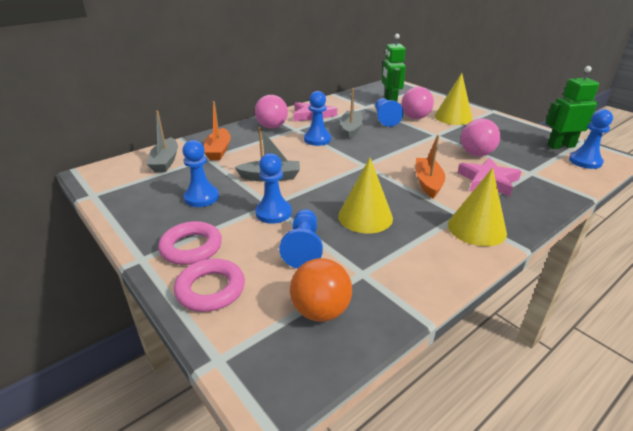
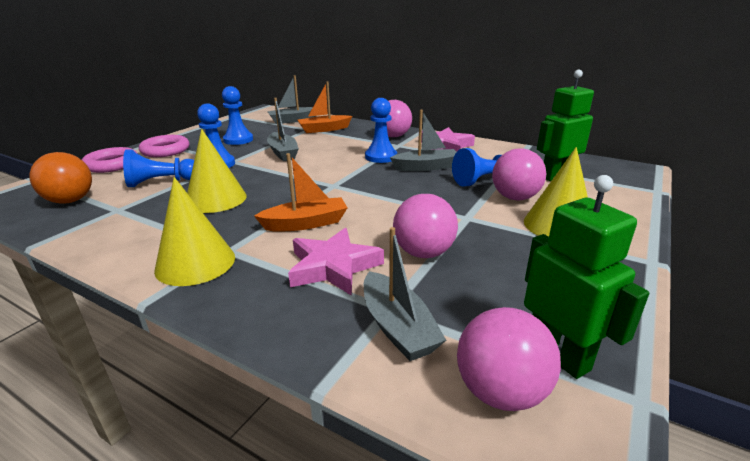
camera: 70 degrees right, 5 degrees down
blue pawn [569,109,613,169] -> pink ball [457,307,561,411]
none -> grey boat [364,227,446,361]

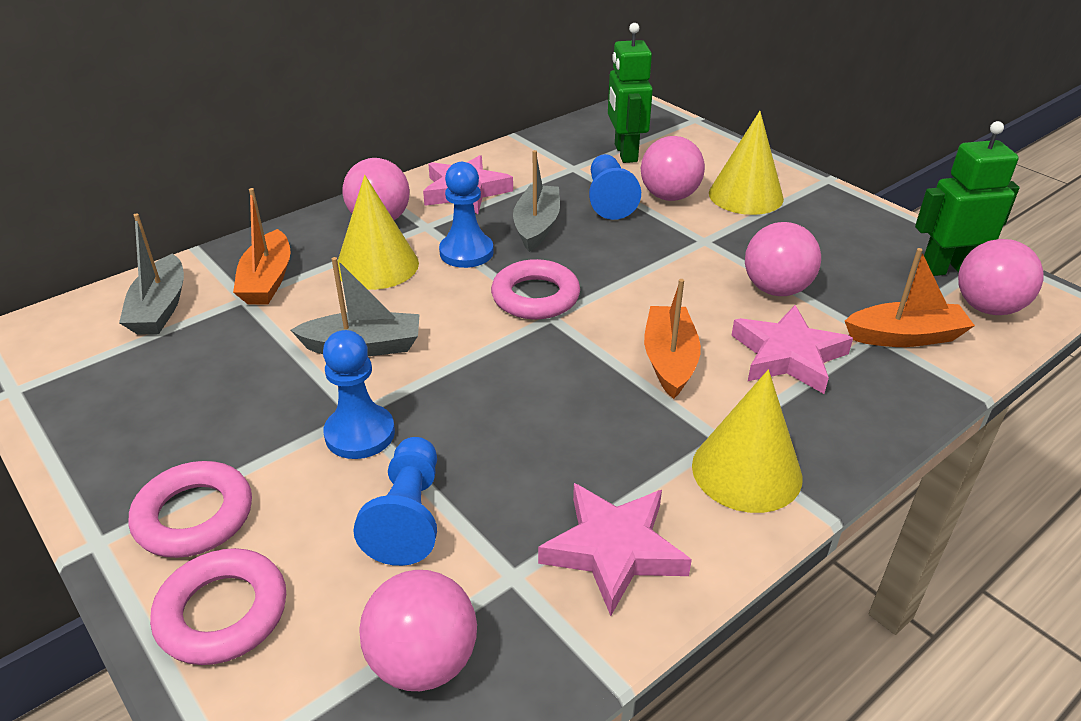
camera: 70 degrees left, 10 degrees up
orange ball [29,152,92,204] -> pink ball [359,570,477,691]
yellow cone [187,129,247,213] -> yellow cone moved to [337,175,419,290]
blue pawn [222,86,253,145] -> none
grey boat [364,227,446,361] -> orange boat [845,248,975,347]
none -> pink ring [491,259,580,319]
none -> pink star [538,483,692,616]

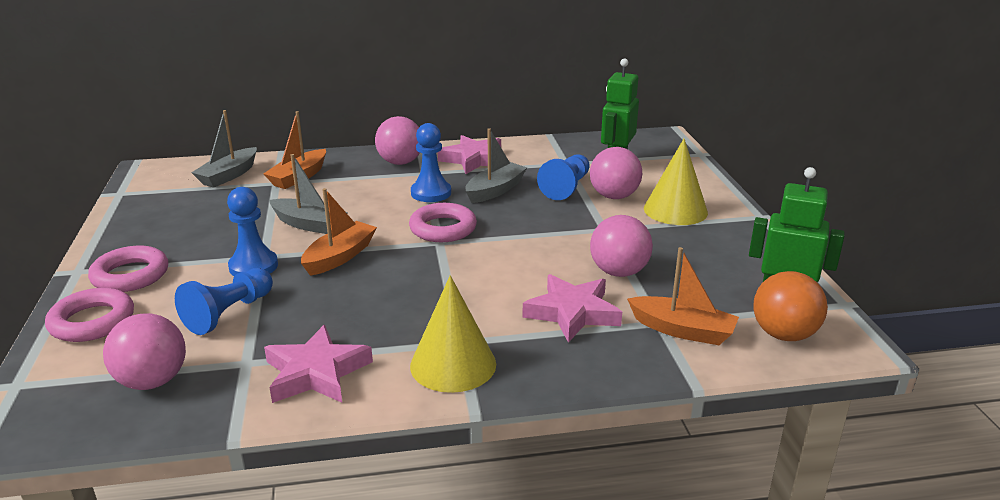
camera: 30 degrees right, 10 degrees down
yellow cone [337,175,419,290] -> none
orange boat [644,279,701,399] -> orange boat moved to [301,188,377,276]
pink ball [958,239,1043,315] -> orange ball [753,271,828,341]

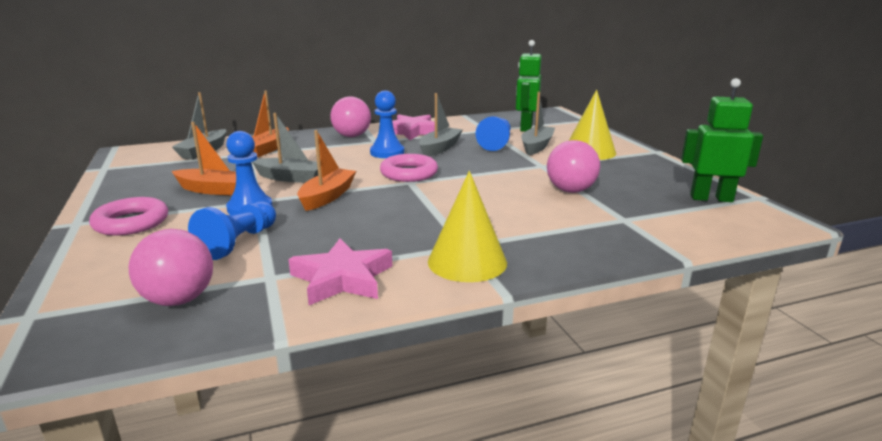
camera: 10 degrees left, 5 degrees down
pink ring [45,288,134,342] -> none
pink star [522,274,622,343] -> none
pink ball [590,147,642,199] -> grey boat [521,92,555,155]
orange boat [627,247,739,345] -> orange boat moved to [172,122,236,196]
orange ball [753,271,828,341] -> none

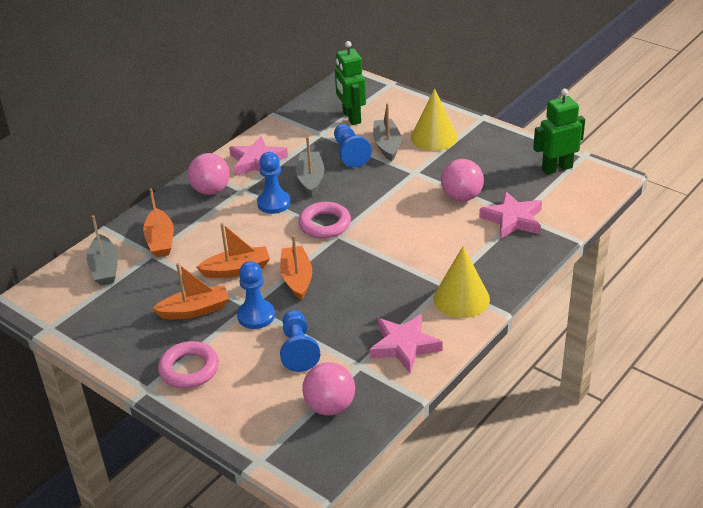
camera: 30 degrees left, 15 degrees up
grey boat [252,113,318,183] -> orange boat [196,223,270,278]
none -> pink star [479,191,542,239]

